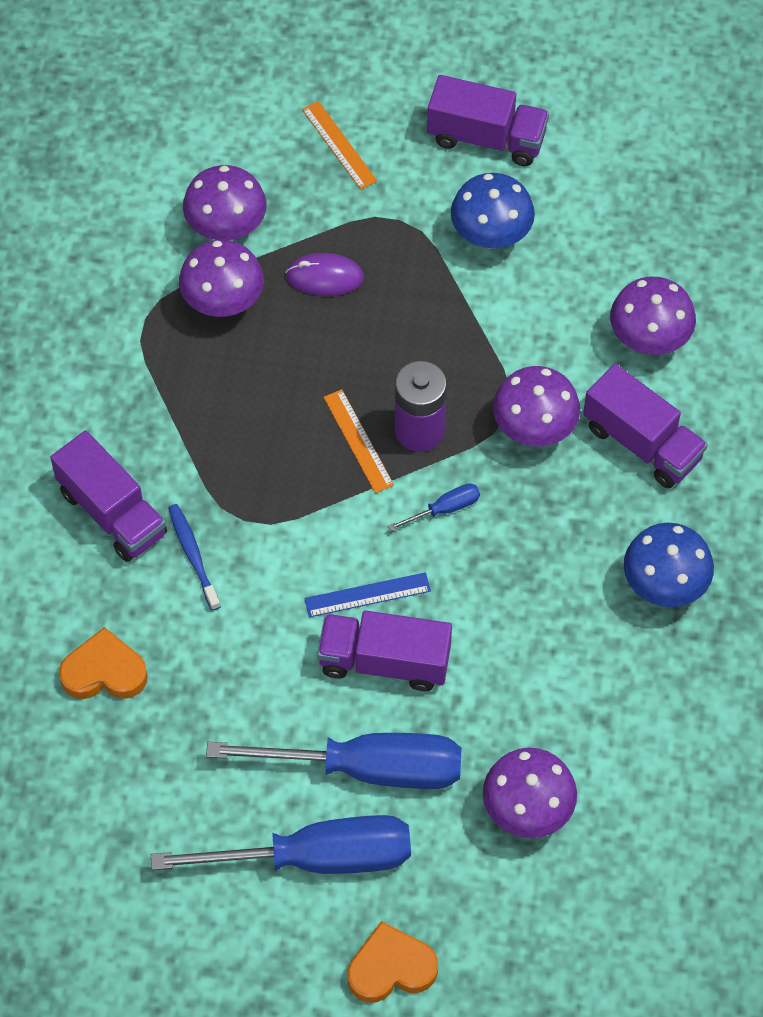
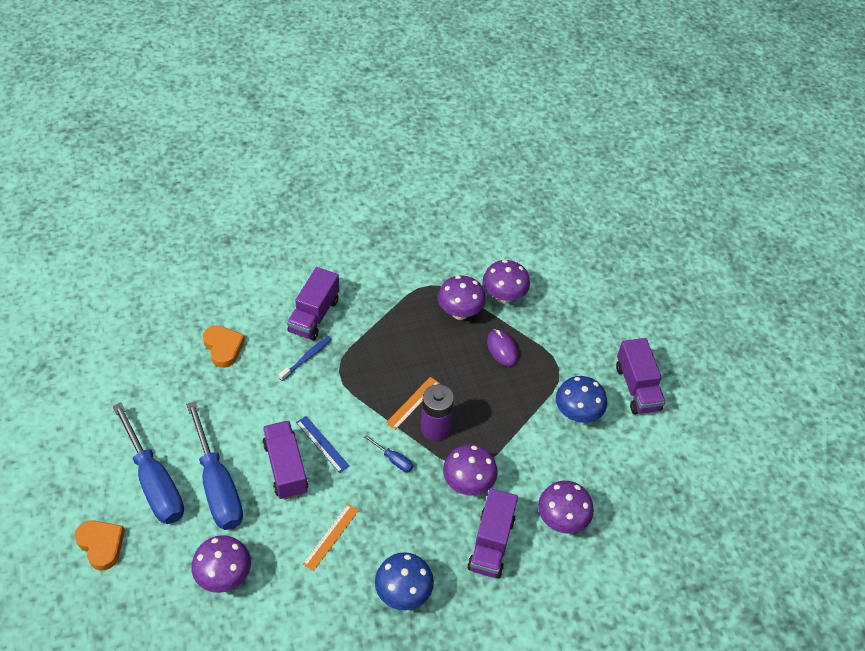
camera: 60 degrees right, 10 degrees down
orange ruler [302,101,377,190] -> orange ruler moved to [303,504,359,571]

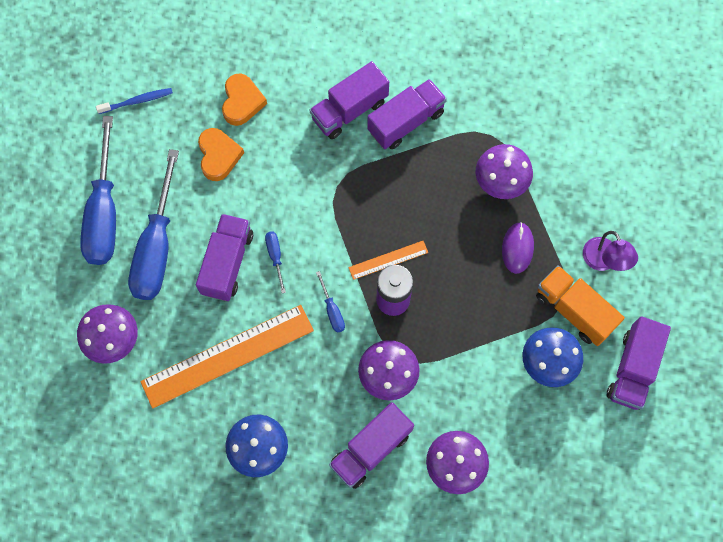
camera: 35 degrees right, 20 degrees up
orange heart [74,520,125,571] -> orange heart moved to [198,128,244,181]
blue toothbrush [278,336,332,381] -> blue toothbrush moved to [96,88,173,114]
blue ruler [296,416,350,473] -> blue screwdriver [265,231,286,293]
orange ruler [303,504,359,571] -> orange ruler [140,305,314,409], size x2.13
purple mushroom [483,260,530,304] -> none
none -> purple truck [367,79,447,149]
none -> orange truck [536,265,625,346]
none -> purple lamp [583,231,638,271]

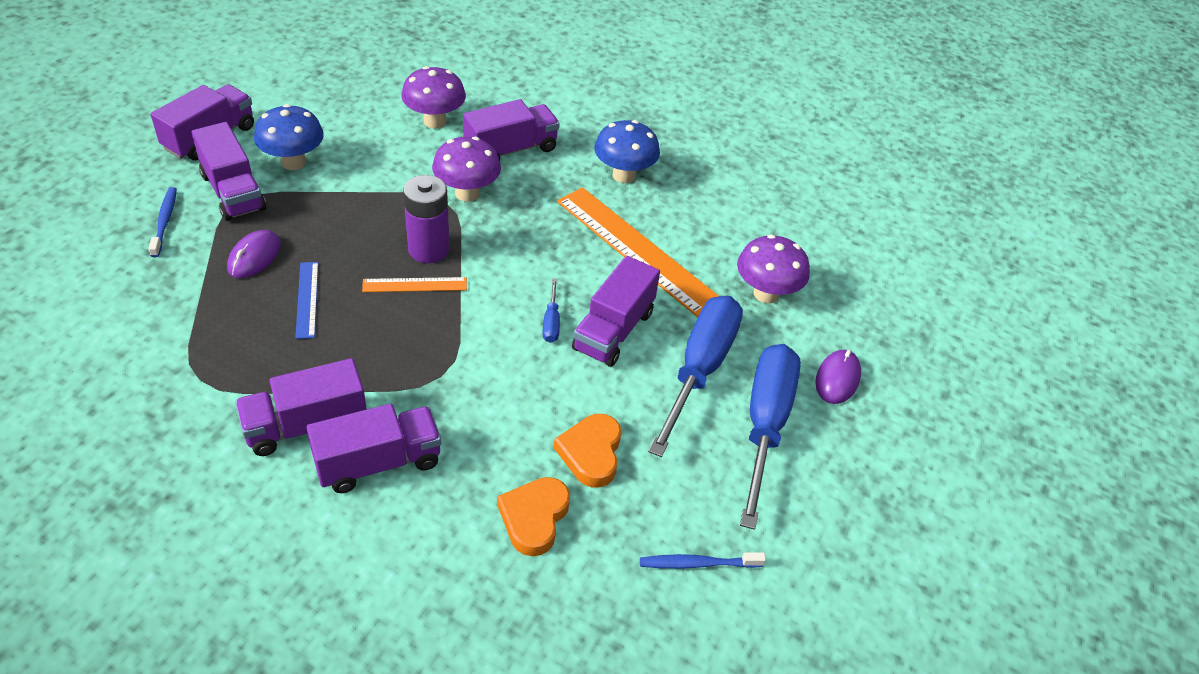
camera: 170 degrees left, 25 degrees down
orange ruler [140,305,314,409] -> orange ruler turned 60 degrees clockwise [557,187,719,317]
blue screwdriver [316,271,345,333] -> none
purple mushroom [476,144,533,199] -> none
orange truck [536,265,625,346] -> purple truck [191,122,266,221]
purple lamp [583,231,638,271] -> blue toothbrush [148,187,177,257]
none -> blue ruler [295,262,318,339]
none -> purple mouse [815,350,861,404]

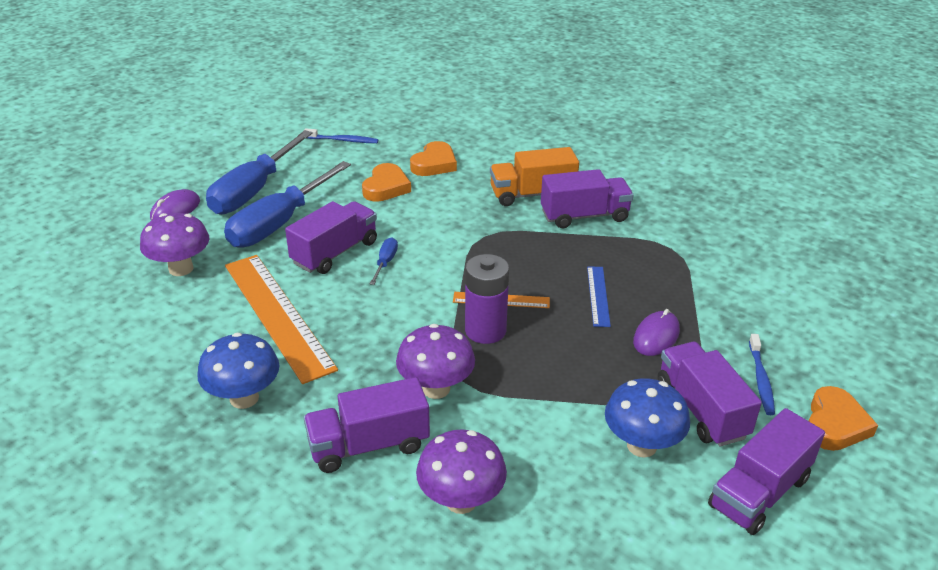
camera: 165 degrees left, 10 degrees down
purple truck [307,404,441,493] -> orange truck [490,147,579,206]
none -> orange heart [809,386,878,451]

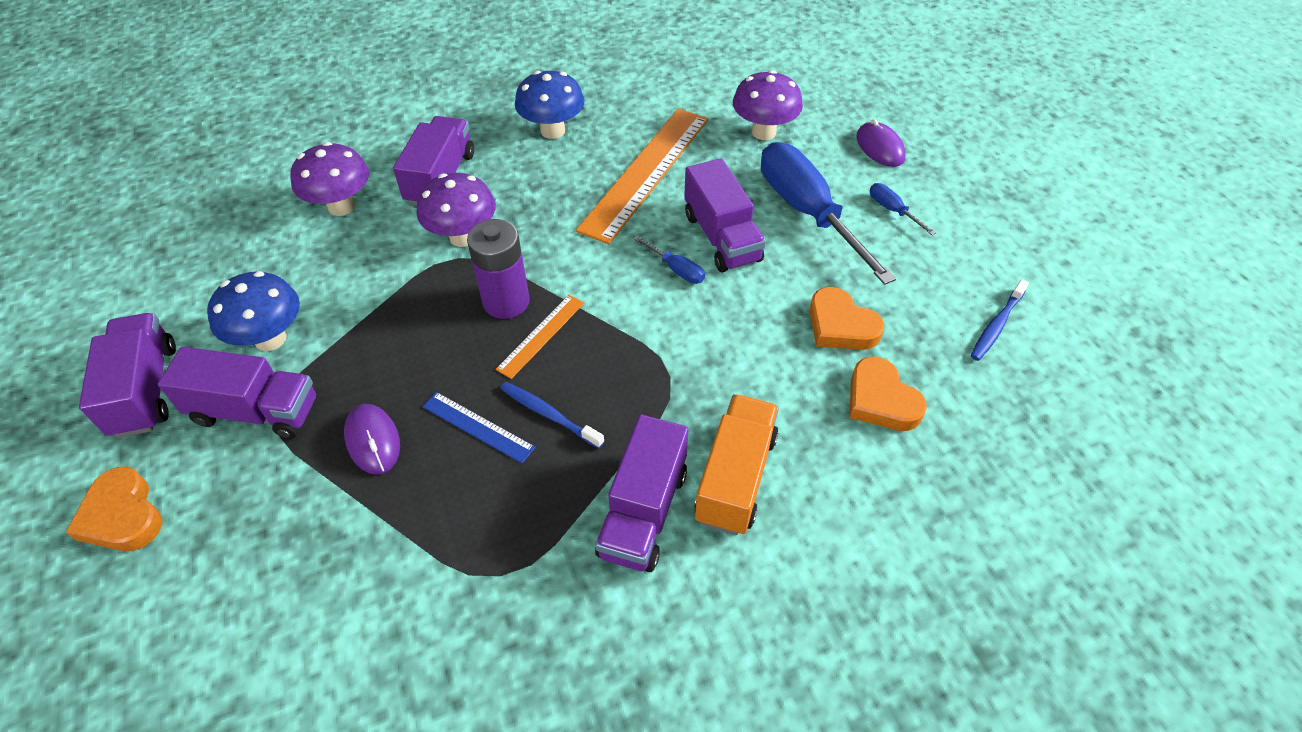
camera: 120 degrees right, 15 degrees up
blue screwdriver [206,130,313,214] -> blue screwdriver [870,183,936,235], size x0.41
orange ruler [225,255,338,384] -> orange ruler turned 60 degrees counterclockwise [576,108,708,244]
blue toothbrush [749,334,775,415] -> blue toothbrush moved to [500,382,604,448]

